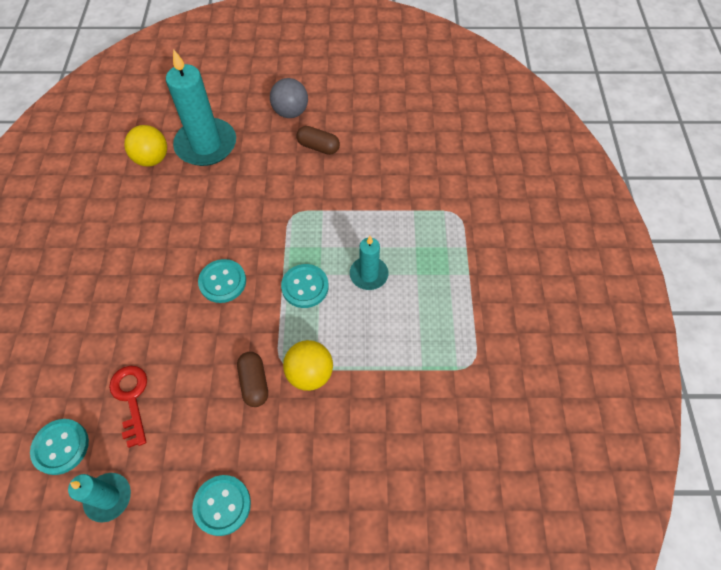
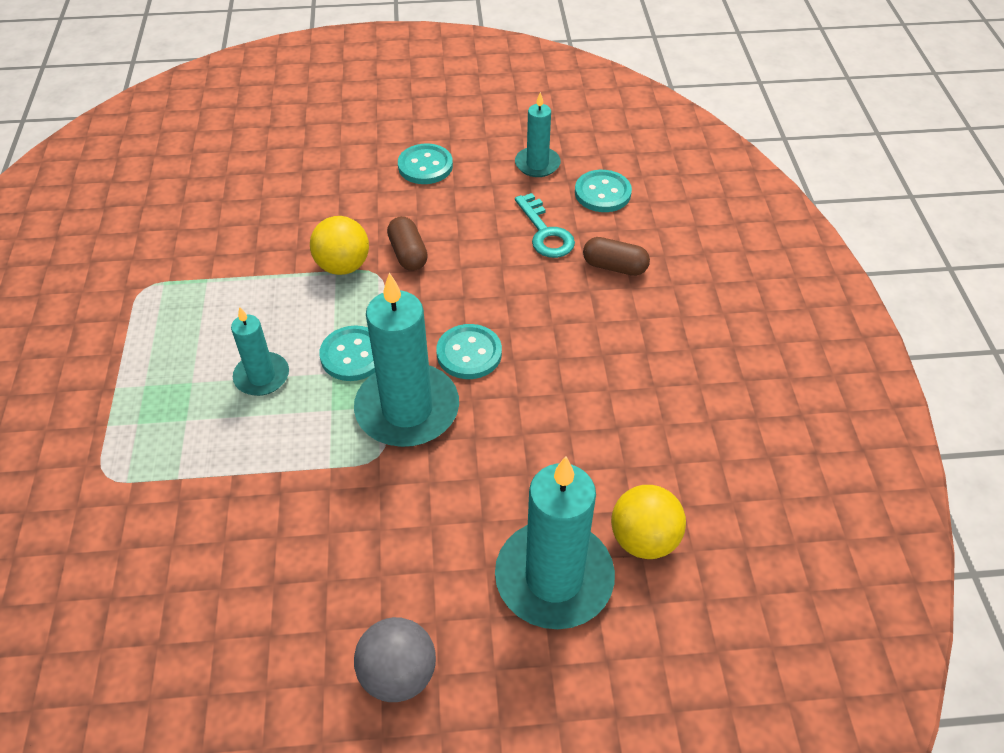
camera: 175 degrees right, 10 degrees down
red key [109,366,147,448] -> turquoise key [515,193,575,258]
brown capsule [297,126,340,155] -> brown capsule moved to [583,237,650,276]
none -> turquoise candle [354,273,459,447]

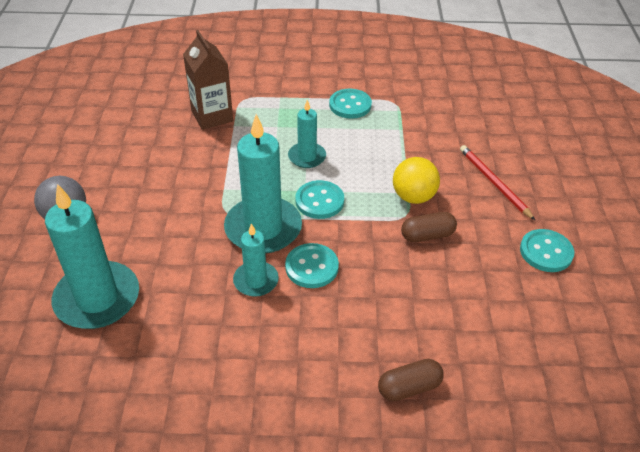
camera: 95 degrees right, 5 degrees down
turquoise candle [515,92,561,177] -> turquoise candle moved to [233,223,279,297]
turquoise key [515,193,575,258] -> none
turquoise button [575,170,632,212] -> turquoise button moved to [329,89,372,119]
brown capsule [583,237,650,276] -> brown capsule turned 45 degrees clockwise [378,359,444,401]
yellow ball [611,485,686,559] -> none
none -> brown carton [183,30,233,130]
none -> red pencil [460,145,535,220]

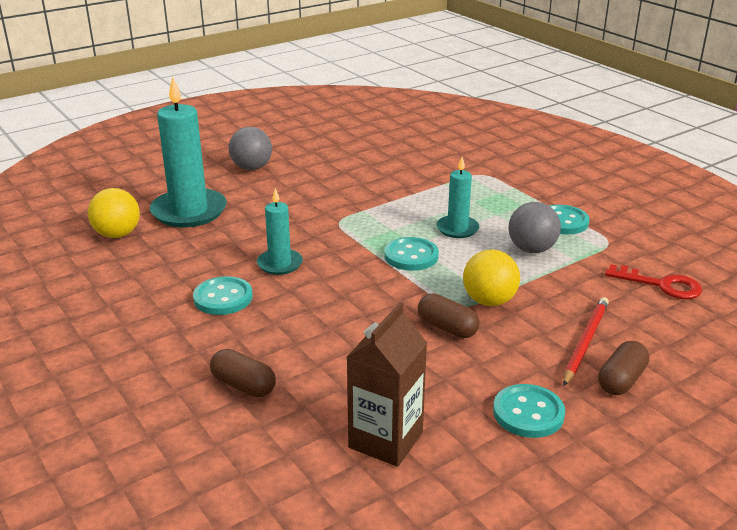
camera: 55 degrees right, 15 degrees down
brown carton [183,30,233,130] -> brown carton moved to [347,302,427,467]
turquoise candle [224,114,302,253] -> none
turquoise button [285,243,339,288] -> turquoise button moved to [193,276,253,315]
none -> yellow ball [88,188,140,238]
none -> grey ball [508,202,561,253]
none -> brown capsule [598,341,649,395]
none -> red key [605,264,702,299]

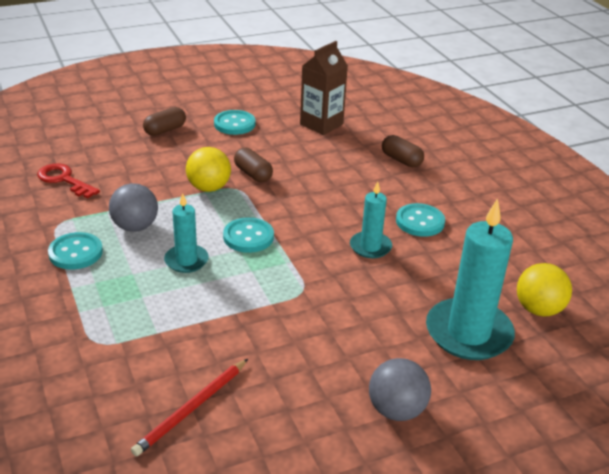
camera: 170 degrees left, 5 degrees up
red pencil [563,297,609,386] -> red pencil moved to [131,359,248,456]

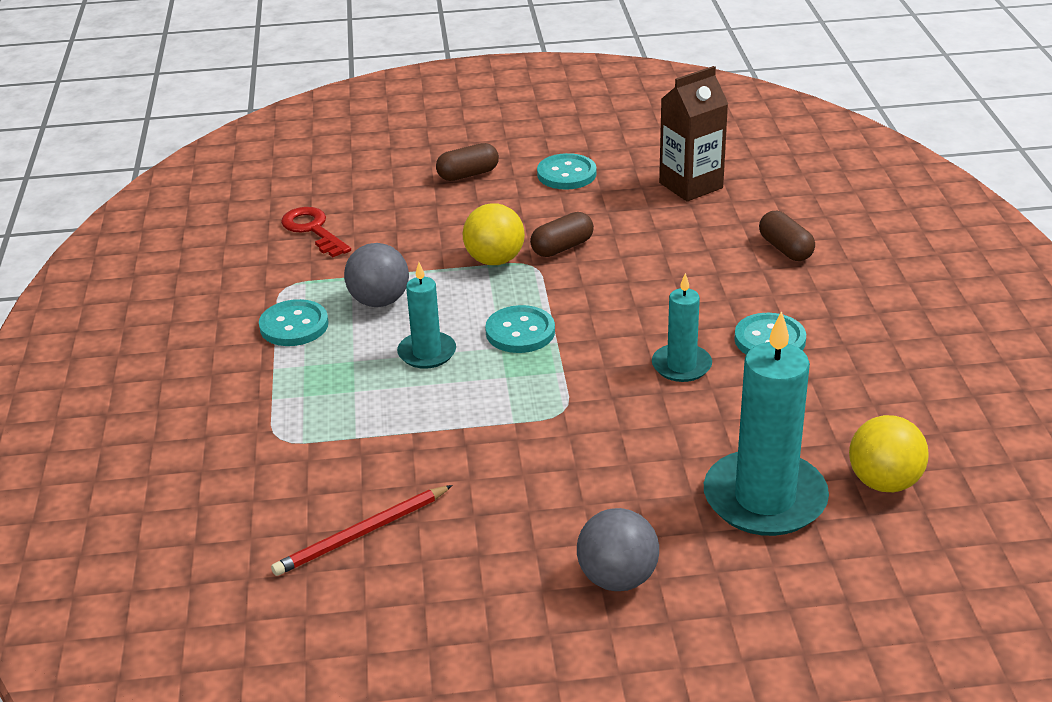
camera: 20 degrees right, 0 degrees up
brown capsule [234,148,273,182] -> brown capsule turned 75 degrees clockwise [530,212,594,257]

